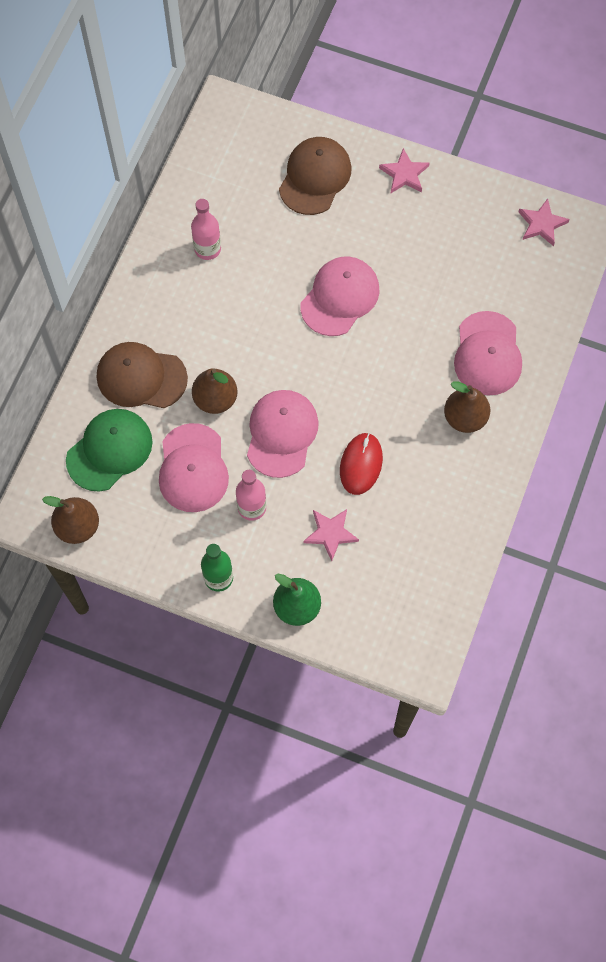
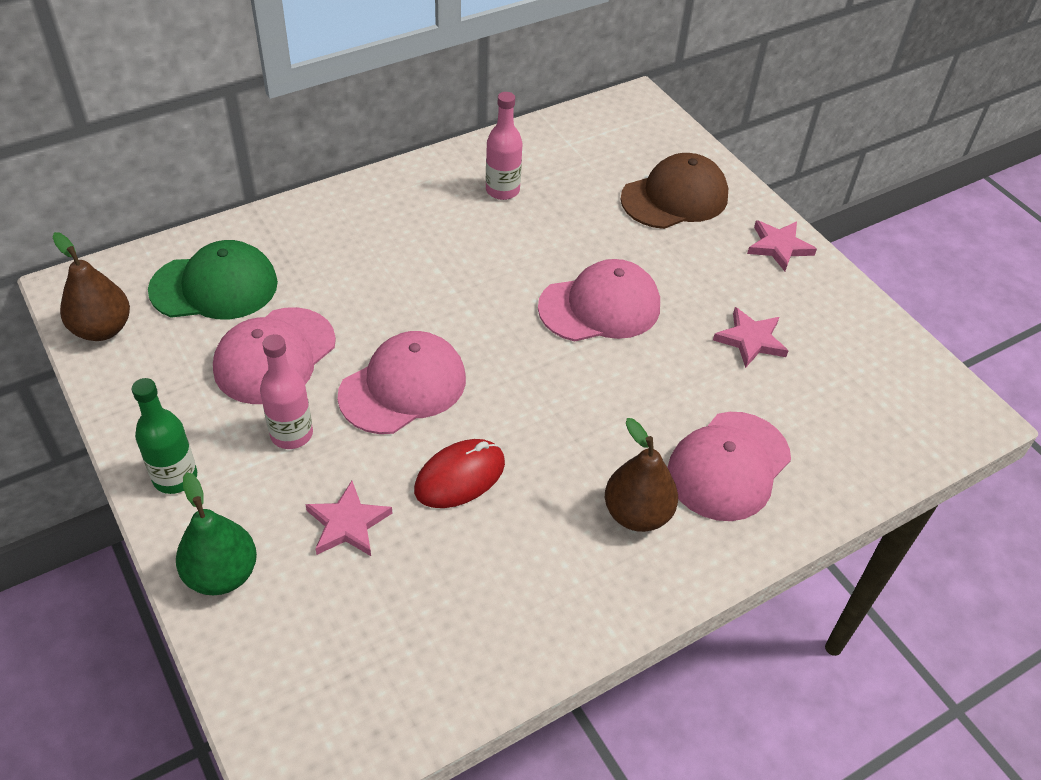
camera: 35 degrees right, 20 degrees down
brown cap [97,342,188,408] -> none
brown pear [192,368,237,414] -> none
pink star [519,199,570,246] -> pink star moved to [713,307,789,368]

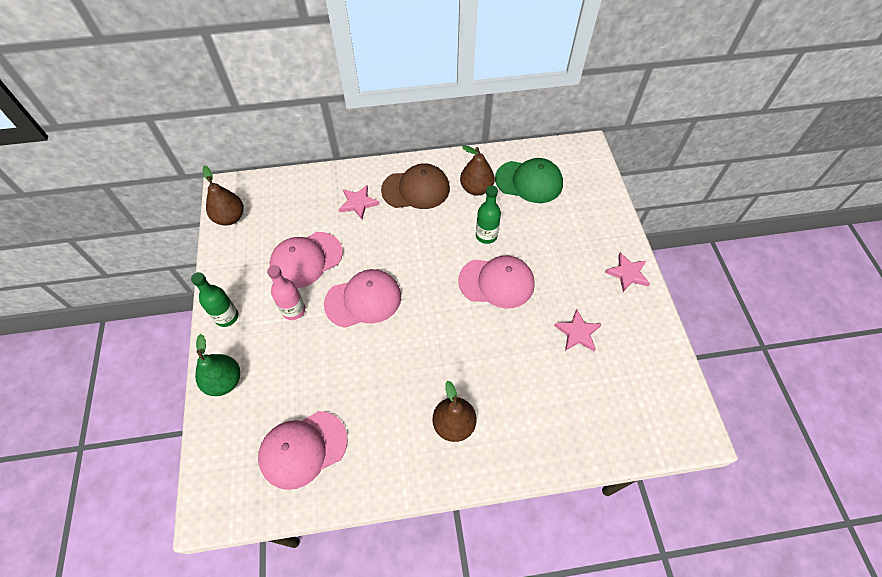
camera: 25 degrees right, 10 degrees up
green cap [148,240,278,319] -> green cap moved to [495,158,563,203]
pink star [305,481,392,556] -> pink star moved to [339,185,380,219]
red mouse [414,439,505,508] -> none
pink bottle [486,92,523,200] -> brown pear [460,145,495,196]
brown cap [621,153,728,229] -> brown cap moved to [381,163,450,209]
pink cap [667,412,791,521] -> pink cap moved to [258,411,347,490]
none -> green bottle [476,185,501,244]

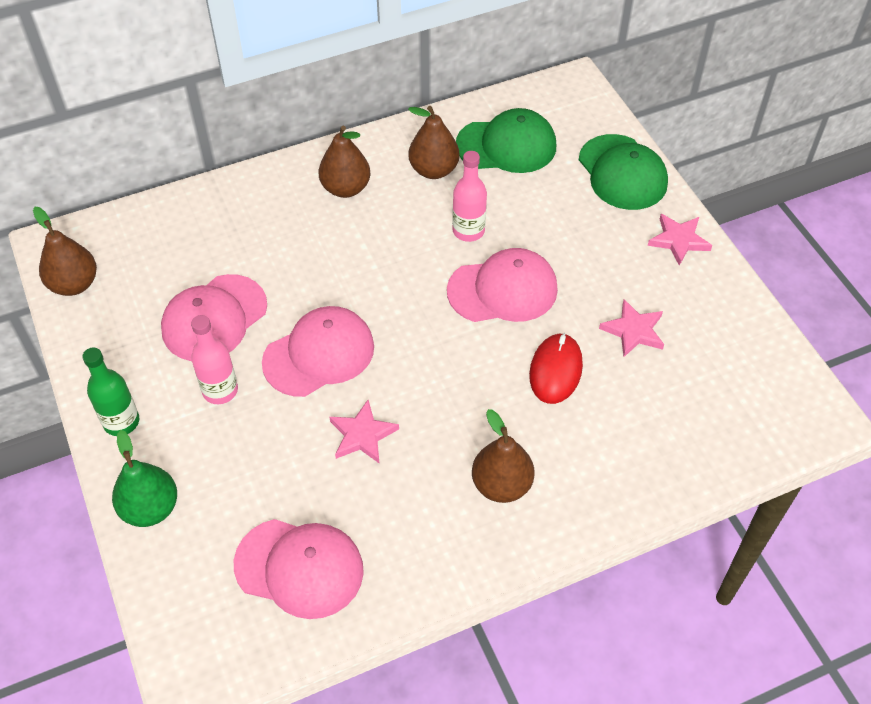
camera: 15 degrees left, 5 degrees down
pink cap [258,411,347,490] -> pink cap turned 120 degrees counterclockwise [234,519,364,619]
pink star [339,185,380,219] -> pink star moved to [329,400,399,464]
brown cap [381,163,450,209] -> brown pear [319,126,370,198]
green bottle [476,185,501,244] -> pink bottle [452,151,487,242]
none -> red mouse [529,333,583,404]
none -> green cap [579,134,668,210]

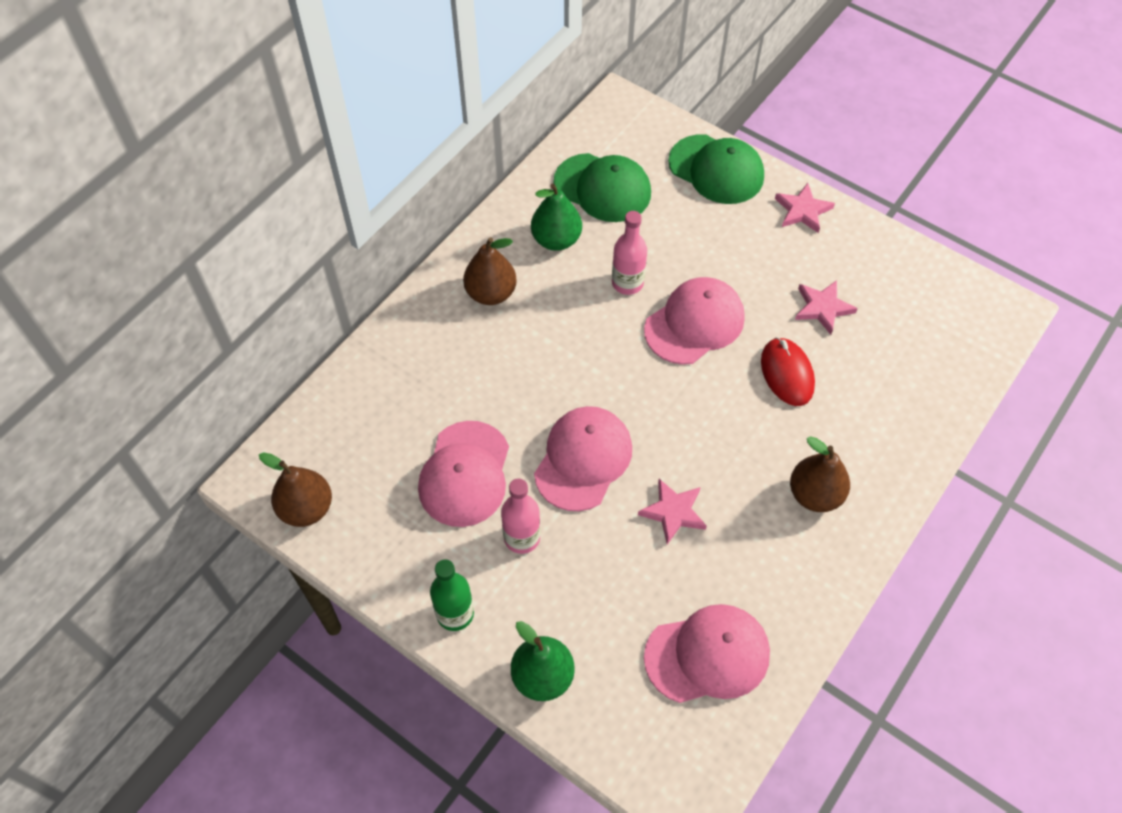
camera: 30 degrees left, 5 degrees up
brown pear [408,106,460,179] -> green pear [531,184,582,251]
green cap [456,108,556,173] -> green cap turned 60 degrees clockwise [554,153,651,222]

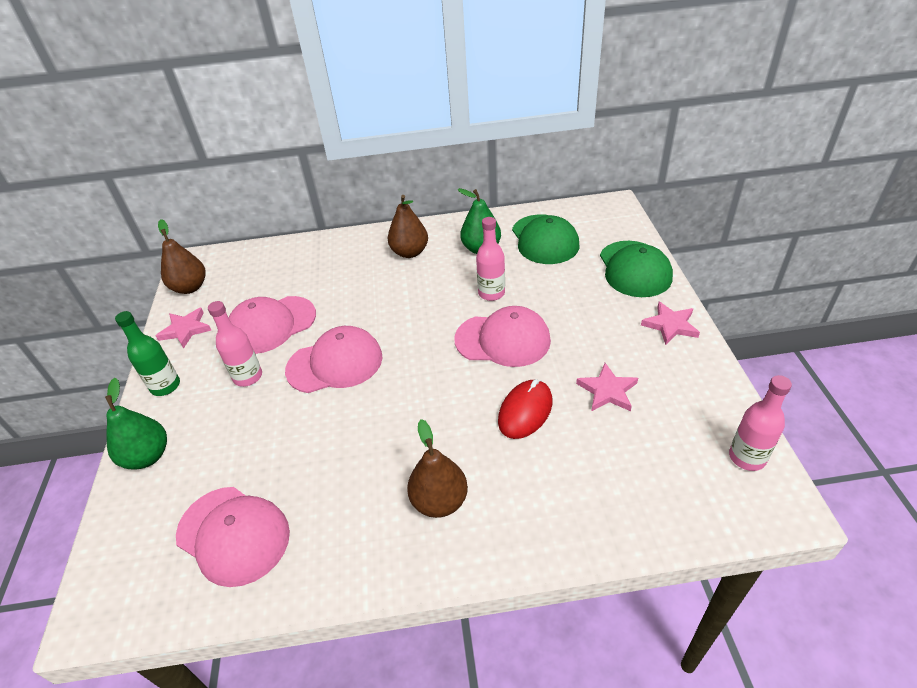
camera: 50 degrees right, 15 degrees down
pink star [638,479,707,544] -> pink star moved to [156,308,212,349]
none -> pink bottle [729,375,792,471]

